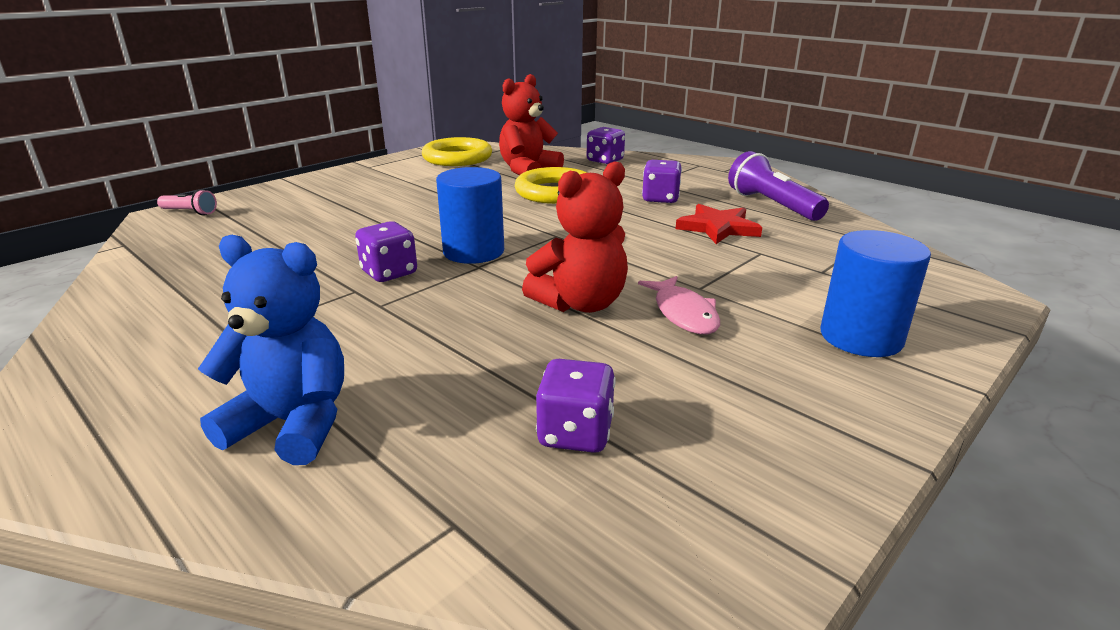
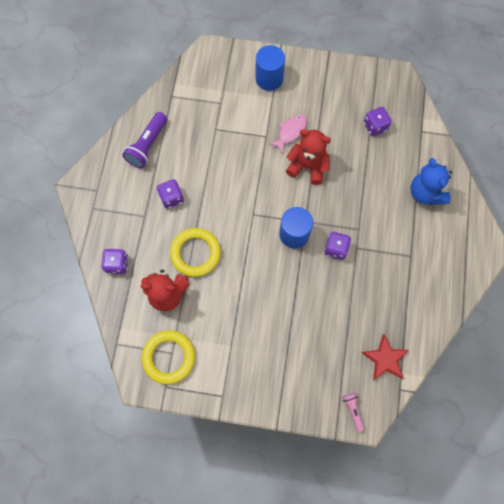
camera: 125 degrees left, 45 degrees up
red star [676,204,762,244] -> red star moved to [361,334,409,380]

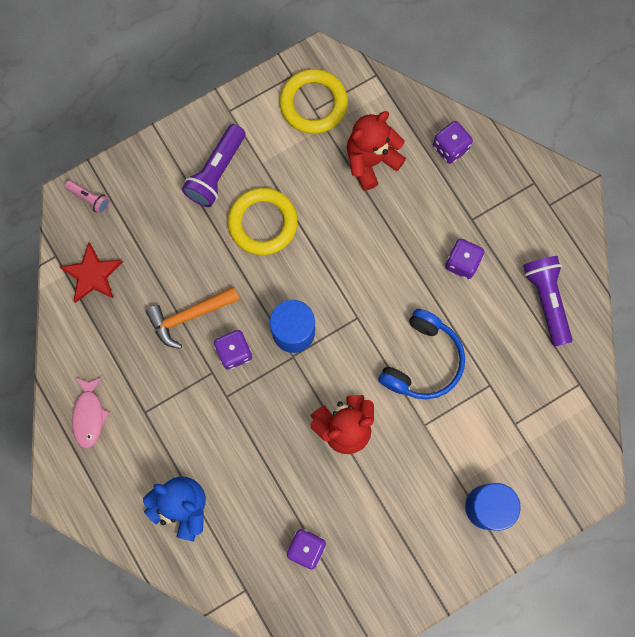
camera: 140 degrees right, 5 degrees up
yellow ring [170,228,221,277] -> yellow ring moved to [228,188,298,255]
pink fish [269,114,307,154] -> pink fish moved to [72,377,110,449]
none -> orange hammer [146,286,240,349]
none -> purple flashlight [182,124,246,207]
none -> blue headphones [378,309,465,400]

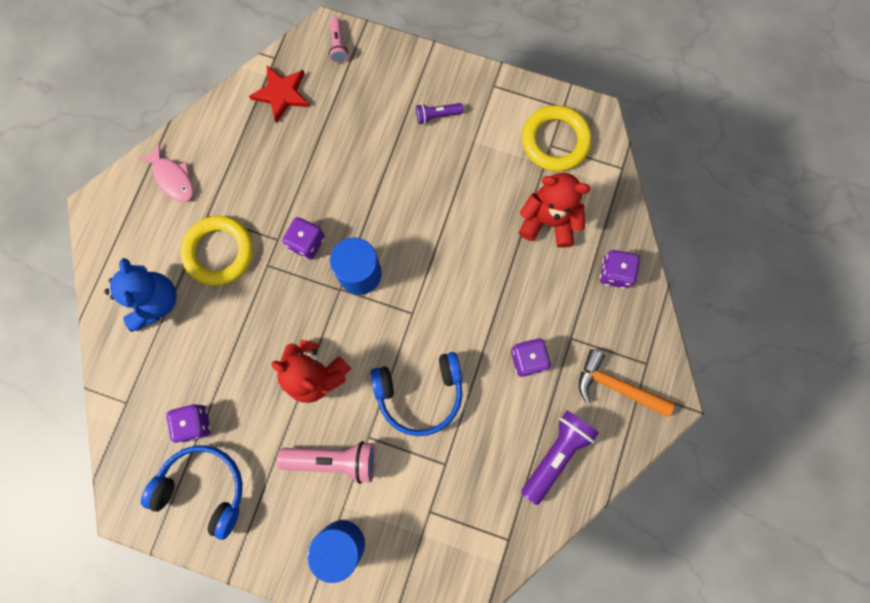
camera: 50 degrees right, 0 degrees up
pink fish [72,377,110,449] -> pink fish turned 90 degrees counterclockwise [139,143,194,202]
orange hammer [146,286,240,349] -> orange hammer moved to [579,349,675,417]
purple flashlight [182,124,246,207] -> purple flashlight [416,103,463,124], size x0.54
yellow ring [228,188,298,255] -> yellow ring moved to [181,216,253,286]
none -> blue headphones [141,445,243,540]
none -> pink flashlight [277,441,376,484]

